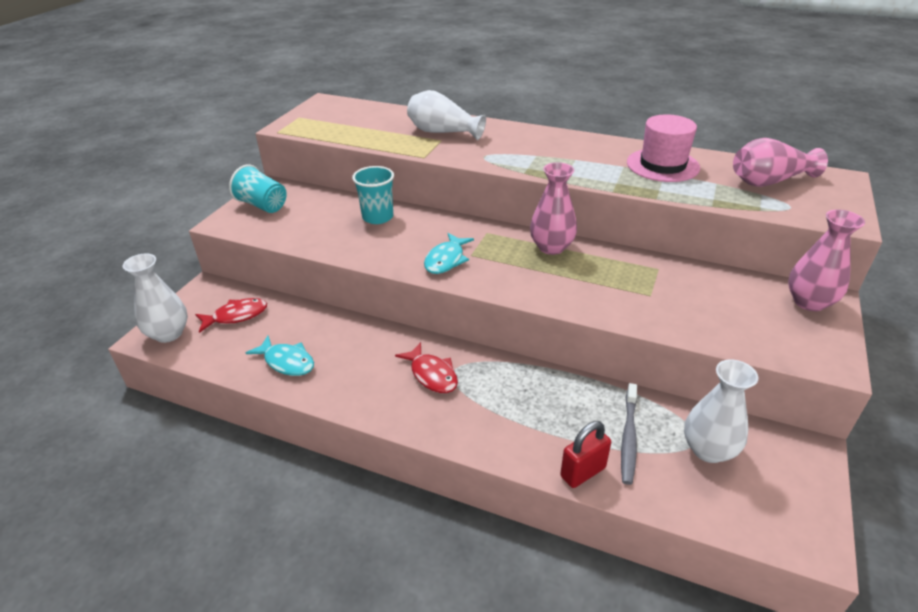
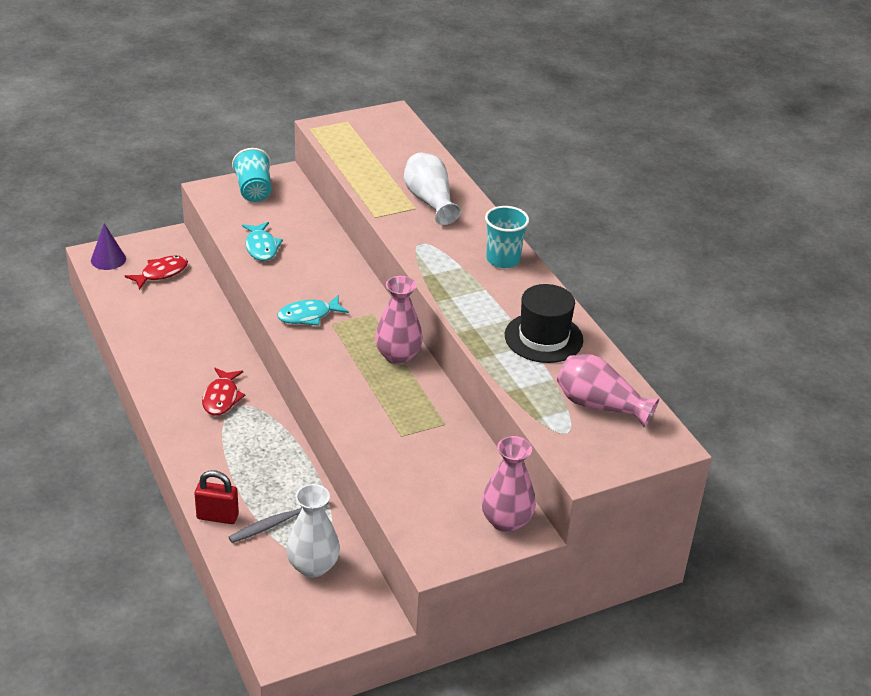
camera: 40 degrees right, 0 degrees up
white vase [123,254,188,343] -> purple cone [91,224,126,270]
red fish [195,298,267,333] -> red fish turned 60 degrees counterclockwise [125,255,188,290]
turquoise fish [246,336,314,376] -> turquoise fish moved to [242,222,283,261]
turquoise cup [352,166,394,224] -> turquoise cup moved to [485,206,529,268]
pink hat [627,114,700,182] -> black hat [505,284,583,363]

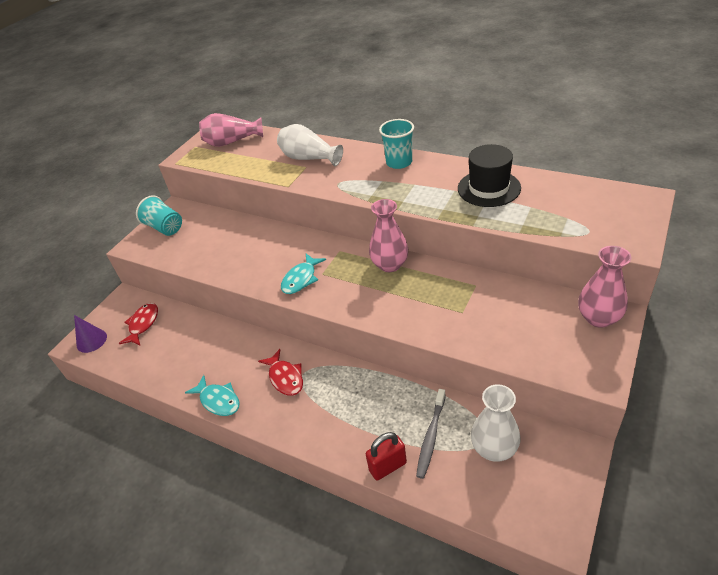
camera: 30 degrees left, 5 degrees up
turquoise fish [242,222,283,261] -> turquoise fish moved to [185,375,240,416]
pink vase [557,354,659,428] -> pink vase moved to [199,113,263,147]

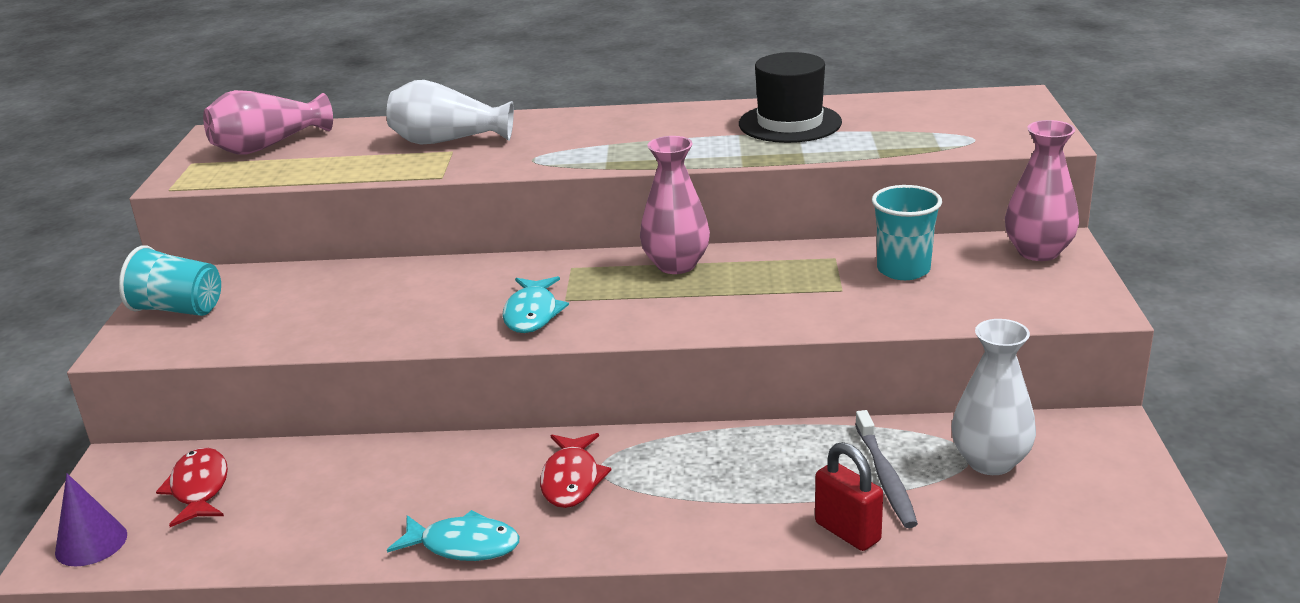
camera: 30 degrees left, 15 degrees down
red fish [258,349,303,396] -> red fish turned 60 degrees clockwise [540,433,611,508]
red padlock [366,432,407,481] -> red padlock turned 75 degrees counterclockwise [815,442,883,551]
turquoise cup [379,119,414,169] -> turquoise cup moved to [872,185,942,280]

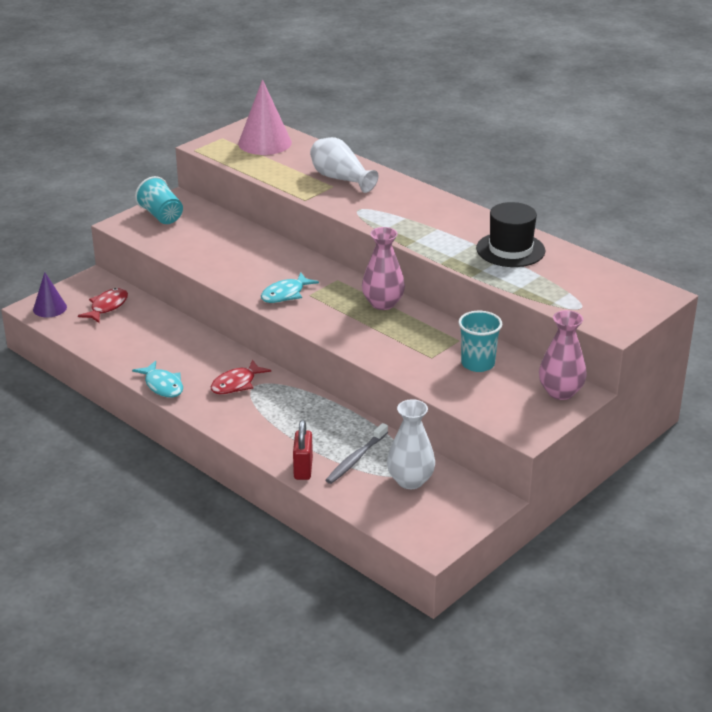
camera: 40 degrees right, 5 degrees up
pink vase [203,90,333,154] -> pink cone [238,79,292,155]

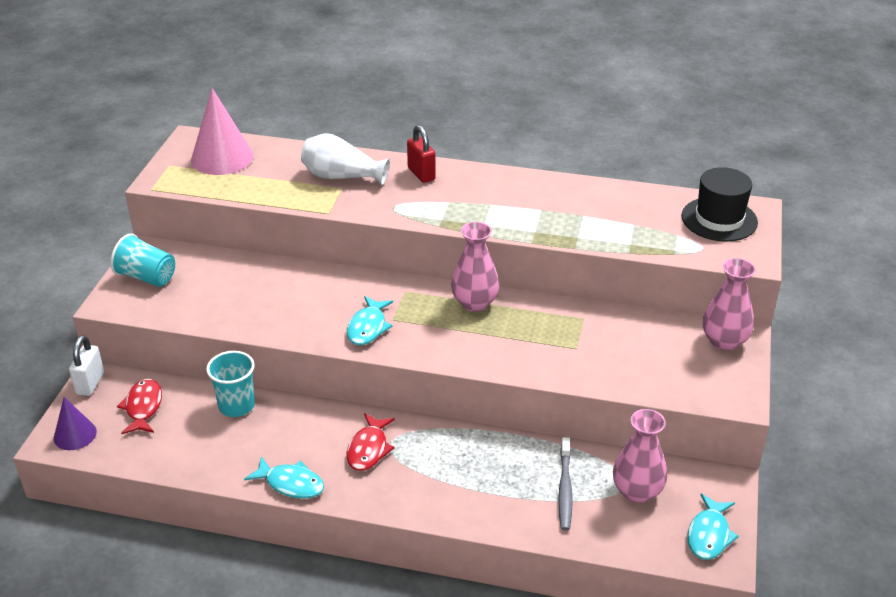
camera: 30 degrees left, 5 degrees up
red padlock [293,420,313,480] -> red padlock moved to [407,125,436,183]
white vase [387,399,435,489] -> pink vase [613,409,667,503]
turquoise cup [458,311,502,372] -> turquoise cup moved to [206,351,255,417]
black hat [476,202,545,267] -> black hat moved to [682,167,758,242]
none -> white padlock [69,336,104,396]
none -> turquoise fish [687,493,739,560]

